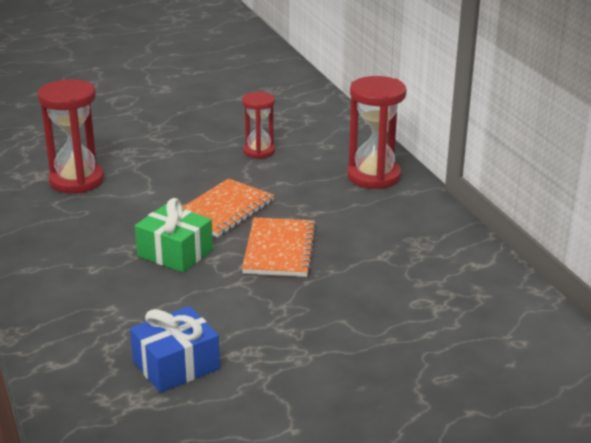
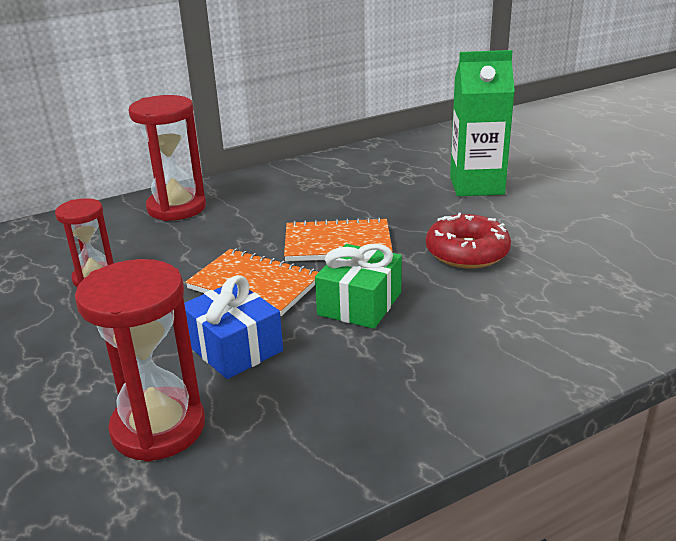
camera: 95 degrees left, 0 degrees up
blue gift [130,306,220,393] -> blue gift moved to [184,275,283,379]
none -> red donut [426,213,511,268]
none -> green carton [450,50,515,196]

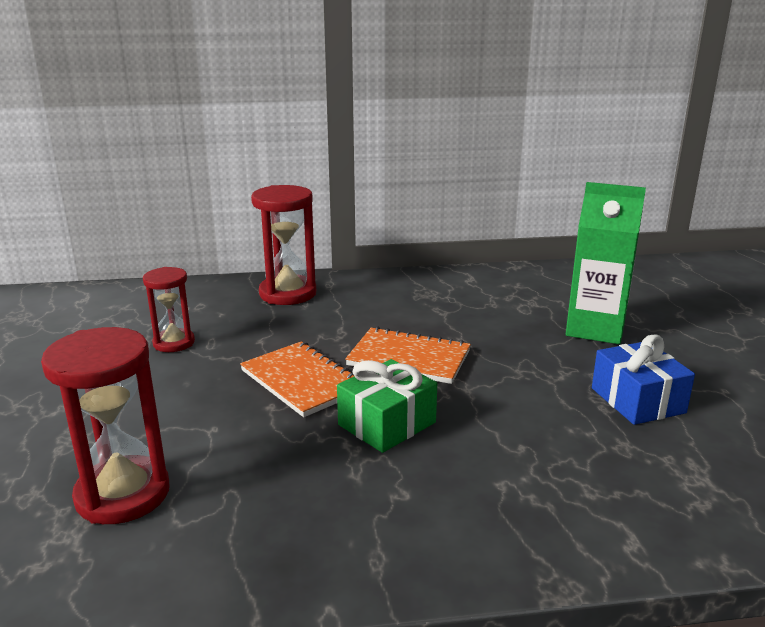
camera: 20 degrees right, 5 degrees down
blue gift [184,275,283,379] -> blue gift moved to [592,335,695,425]
red donut [426,213,511,268] -> none

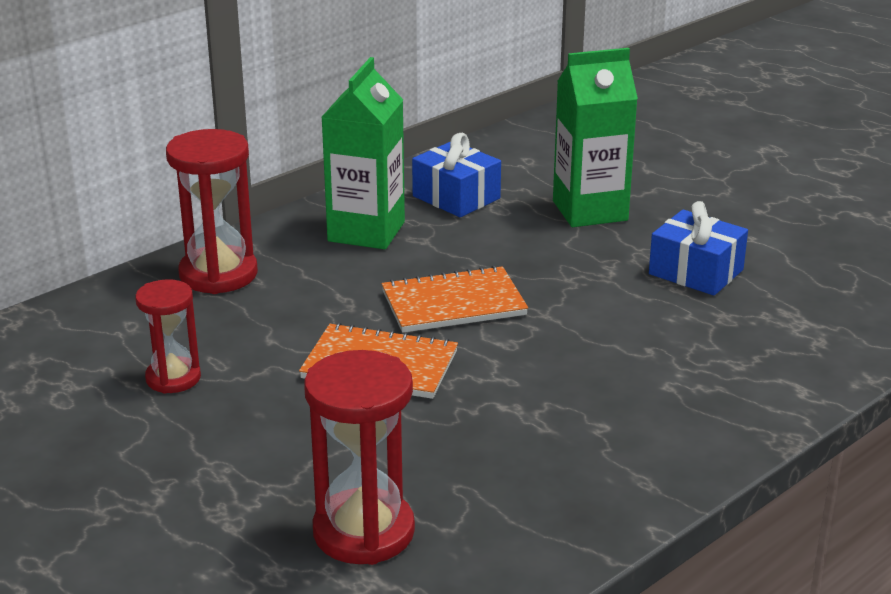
camera: 35 degrees left, 5 degrees up
green gift [337,359,437,453] -> none
none -> green carton [322,57,405,249]
none -> blue gift [412,133,501,217]

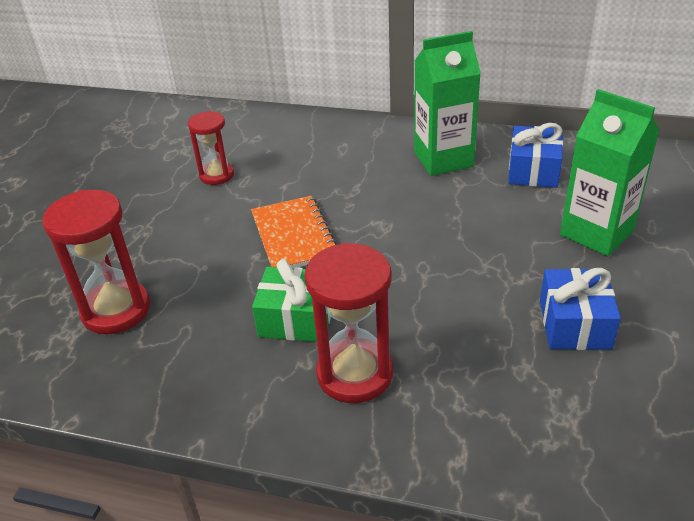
camera: 60 degrees right, 10 degrees up
red hourglass [166,129,258,294] -> red hourglass moved to [305,243,393,403]
orange notebook [382,265,528,333] -> none
none -> green gift [252,259,331,342]

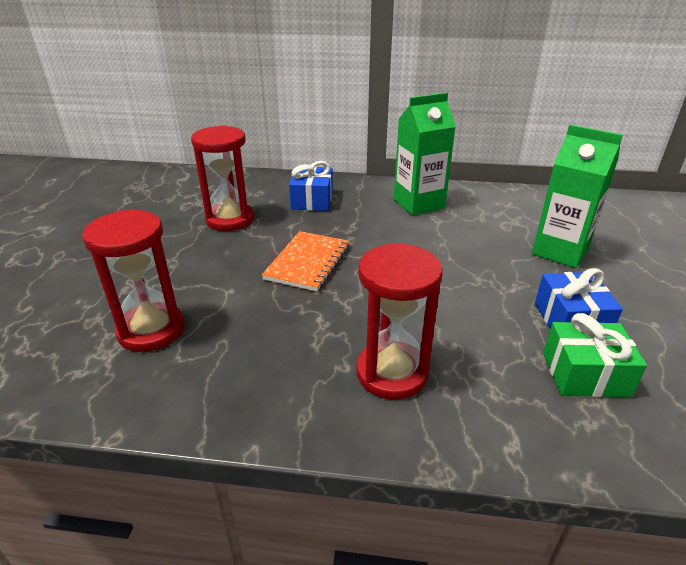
camera: 10 degrees left, 5 degrees down
red hourglass [188,111,234,185] -> red hourglass [191,125,254,231], size x1.60
orange notebook [251,196,336,268] -> orange notebook turned 45 degrees clockwise [262,231,350,292]
green gift [252,259,331,342] -> green gift moved to [543,313,647,397]
blue gift [508,123,563,188] -> blue gift moved to [289,161,333,211]

